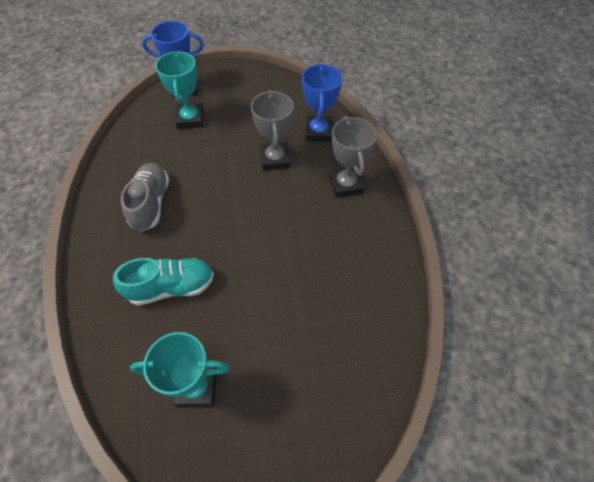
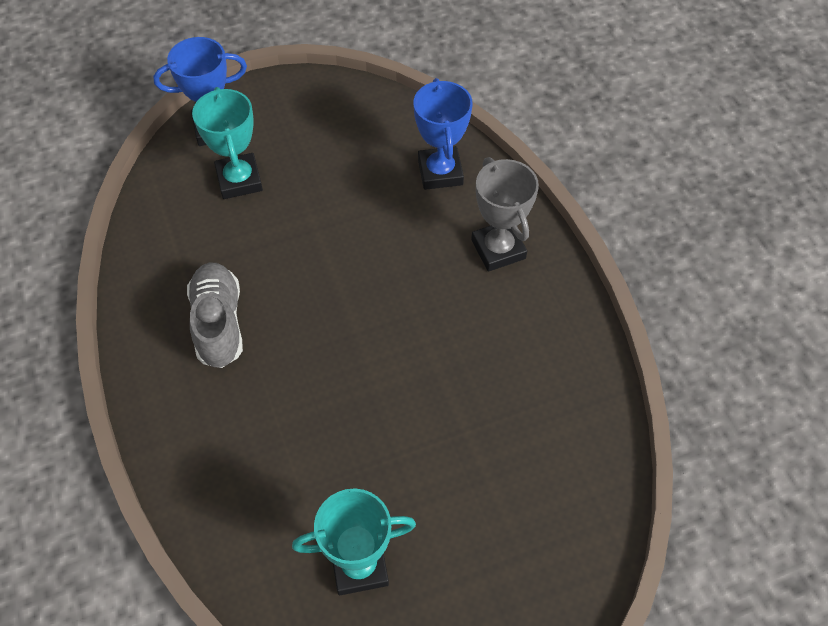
camera: 10 degrees left, 0 degrees up
turquoise shoe [113,258,214,306] -> none
grey trophy [251,90,293,171] -> none

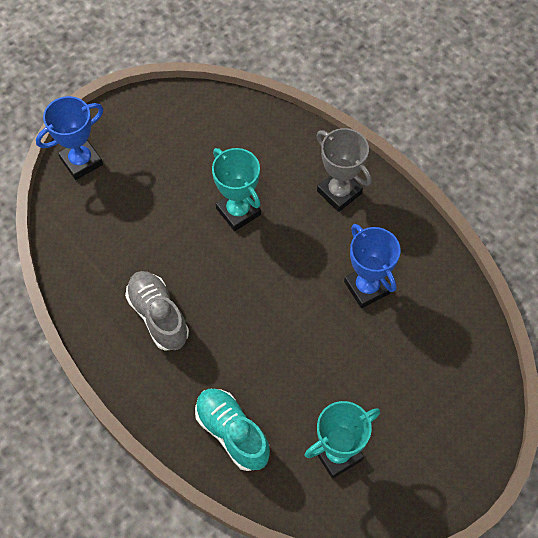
camera: 20 degrees left, 5 degrees up
turquoise trophy [192,87,263,199] -> turquoise trophy moved to [212,148,261,231]
blue trophy [413,78,473,190] -> blue trophy moved to [344,224,400,308]
none -> turquoise shoe [195,389,270,471]

